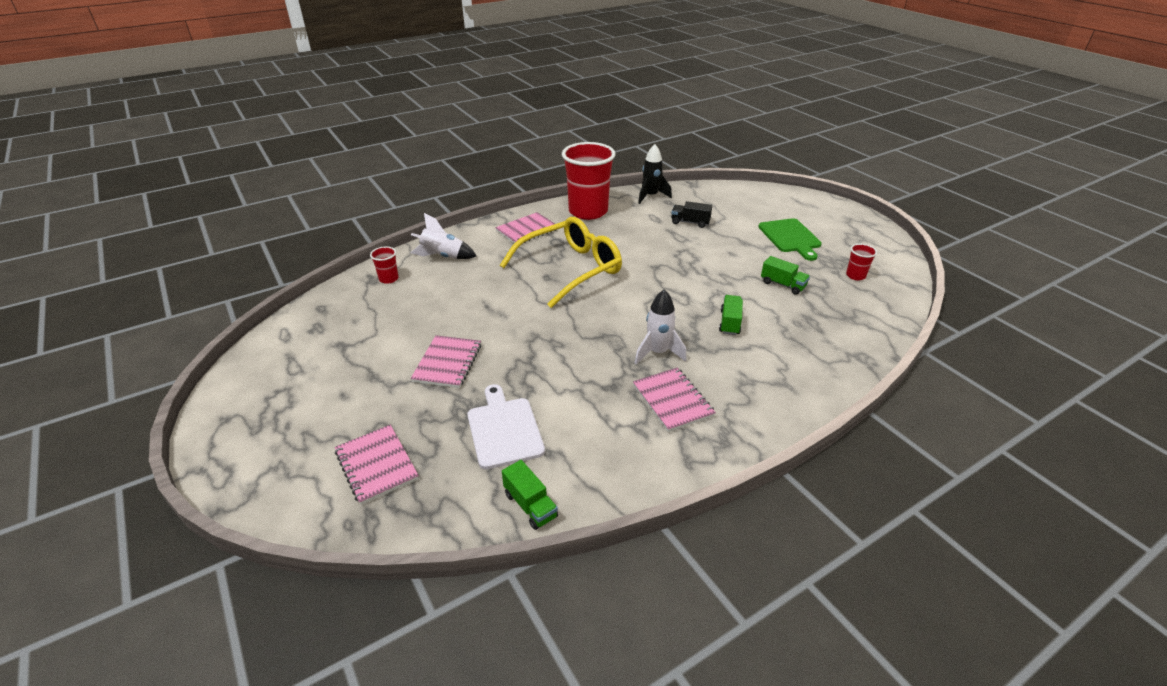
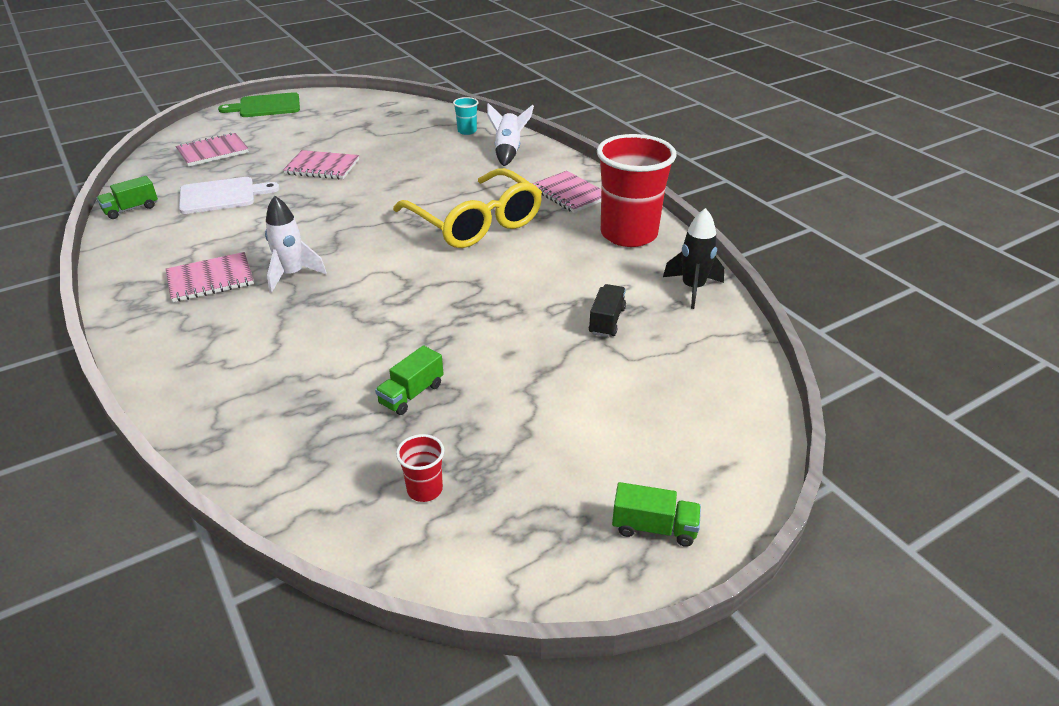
camera: 90 degrees right, 0 degrees up
red cup [370,246,398,284] -> turquoise cup [453,97,478,135]
green truck [719,295,743,335] -> green truck moved to [612,482,701,547]
green cutting board [759,218,822,261] -> green cutting board moved to [218,92,300,117]

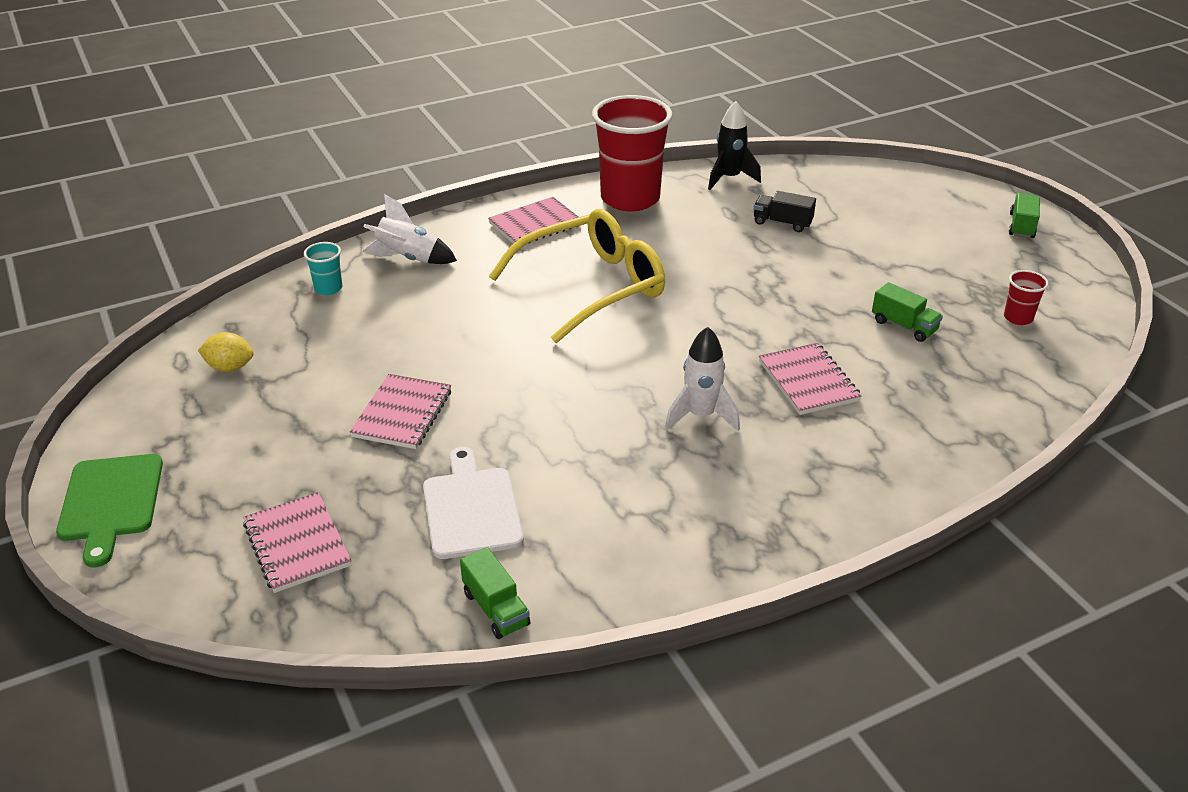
camera: 85 degrees left, 0 degrees up
pink notebook [166,252,254,302] -> pink notebook moved to [759,343,862,415]
none -> yellow lemon [198,332,254,372]

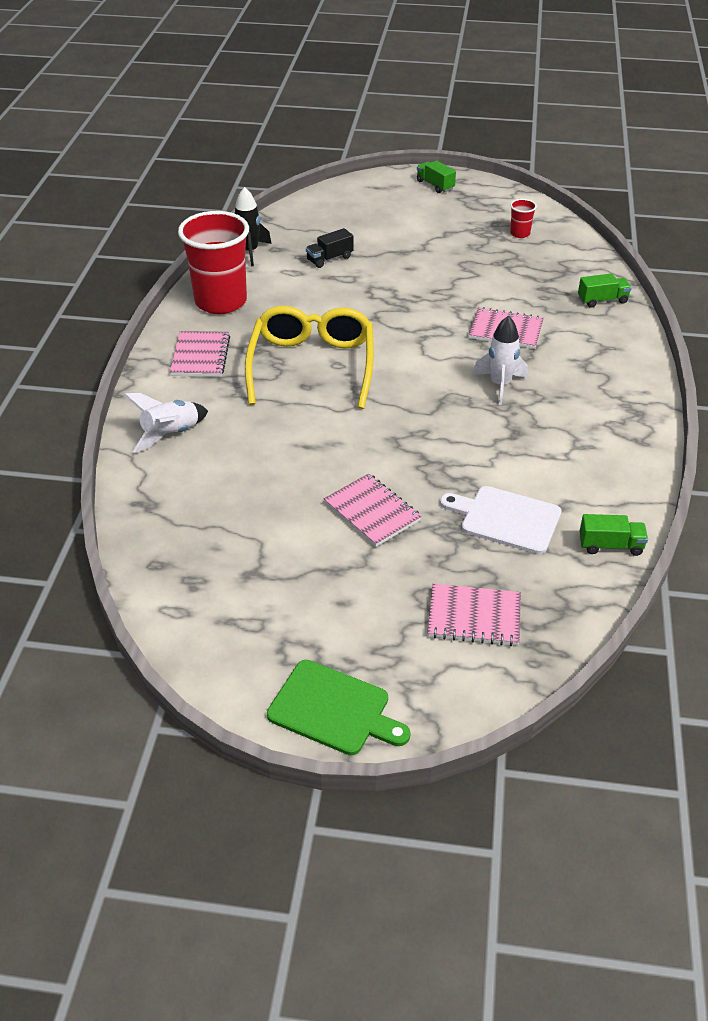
camera: 55 degrees left, 5 degrees up
yellow lemon [198,332,254,372] -> none
turquoise cup [304,242,342,295] -> none
green truck [872,282,943,342] -> green truck moved to [578,273,632,308]

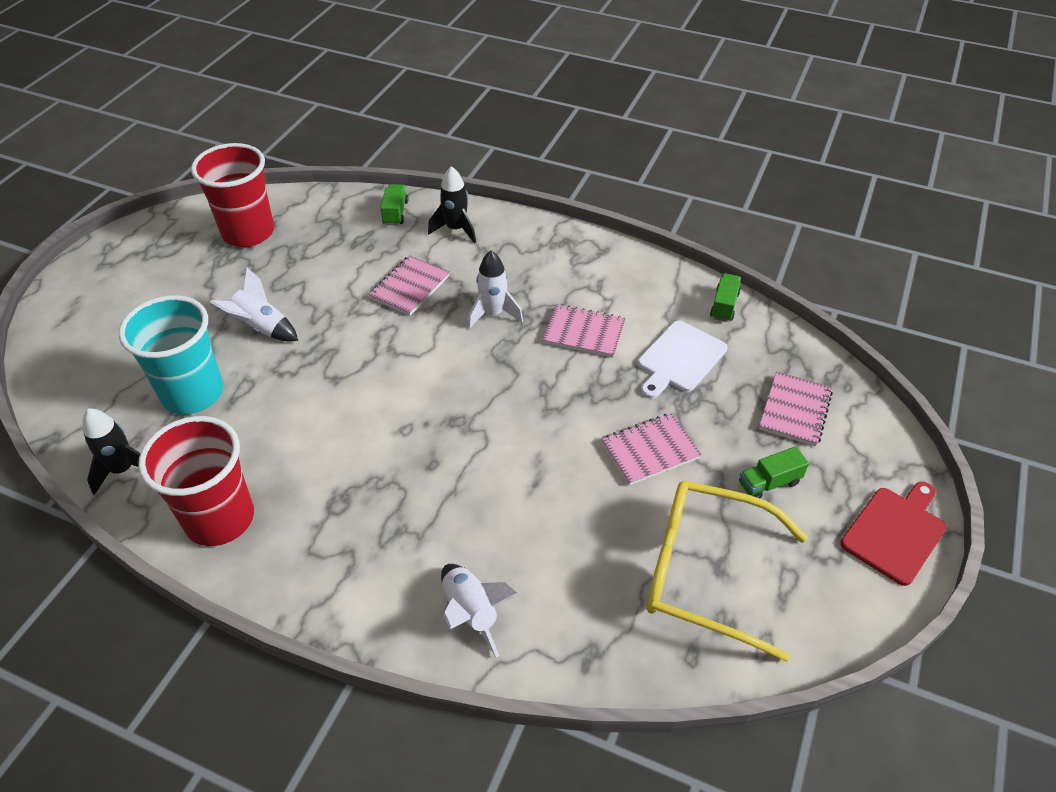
camera: 75 degrees left, 5 degrees up
pink notebook [170,331,230,377] -> pink notebook moved to [542,304,626,358]
yellow glasses [245,306,374,409] -> yellow glasses moved to [646,481,807,662]
green cutting board [267,660,411,755] -> red cutting board [841,482,947,586]
black truck [306,228,353,268] -> turquoise cup [118,295,223,414]
green truck [417,160,456,193] -> green truck moved to [739,446,809,498]
red cup [510,199,537,238] -> red cup [191,143,274,247], size x2.39
none -> white rocket [210,268,298,342]
none -> black rocket [428,166,476,243]

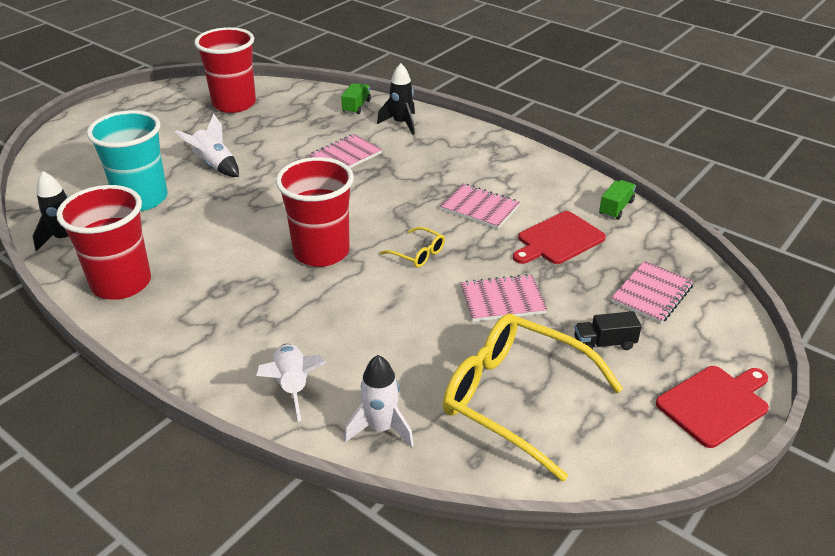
camera: 15 degrees right, 10 degrees down
white rocket [468,251,523,329] -> white rocket moved to [344,355,414,447]
white cutting board [638,321,728,399] -> red cutting board [513,211,606,264]
green truck [739,446,809,498] -> black truck [574,311,642,354]
none -> red cup [276,157,354,267]
none -> yellow glasses [380,227,445,268]

